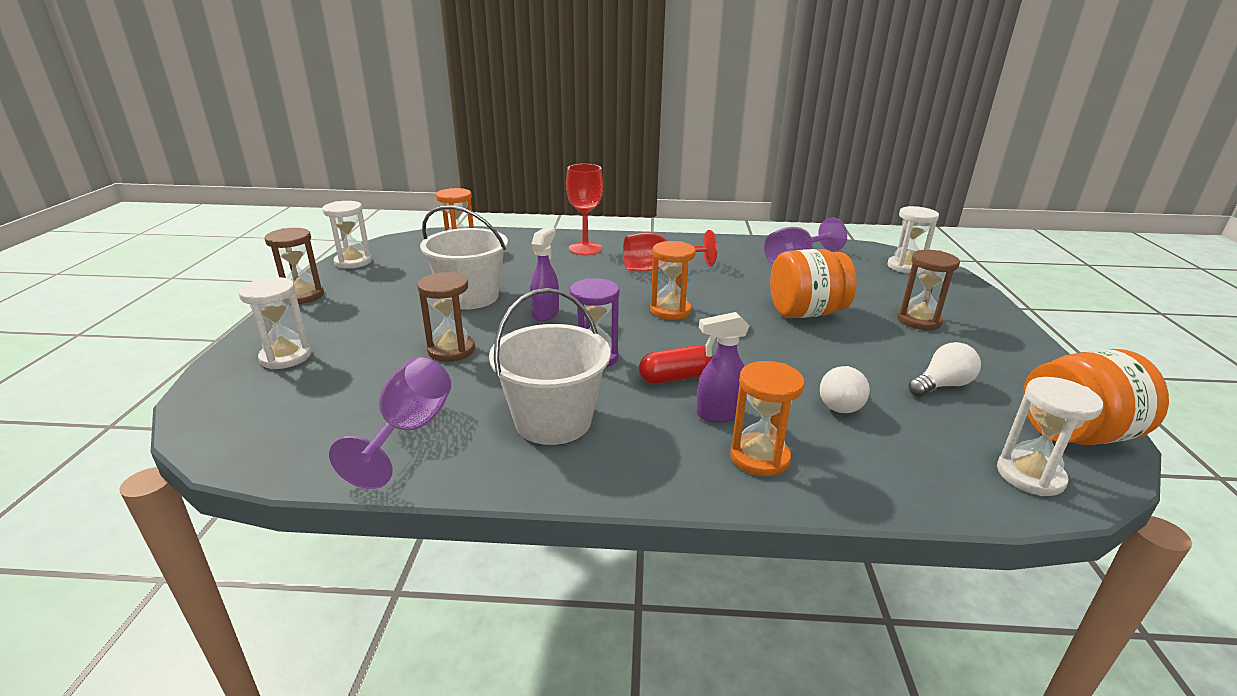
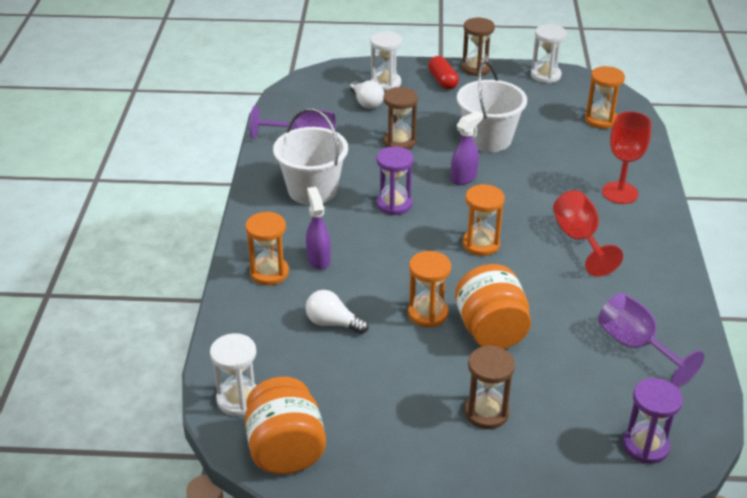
camera: 90 degrees right, 10 degrees up
purple spray bottle [530,227,559,322] -> purple spray bottle turned 60 degrees counterclockwise [451,111,483,185]
red capsule [639,345,713,384] -> red capsule moved to [428,56,459,90]
white hourglass [887,206,939,273] -> purple hourglass [623,378,683,464]
white light bulb [908,342,981,397] -> white light bulb moved to [350,80,384,109]
none -> orange hourglass [408,251,451,328]

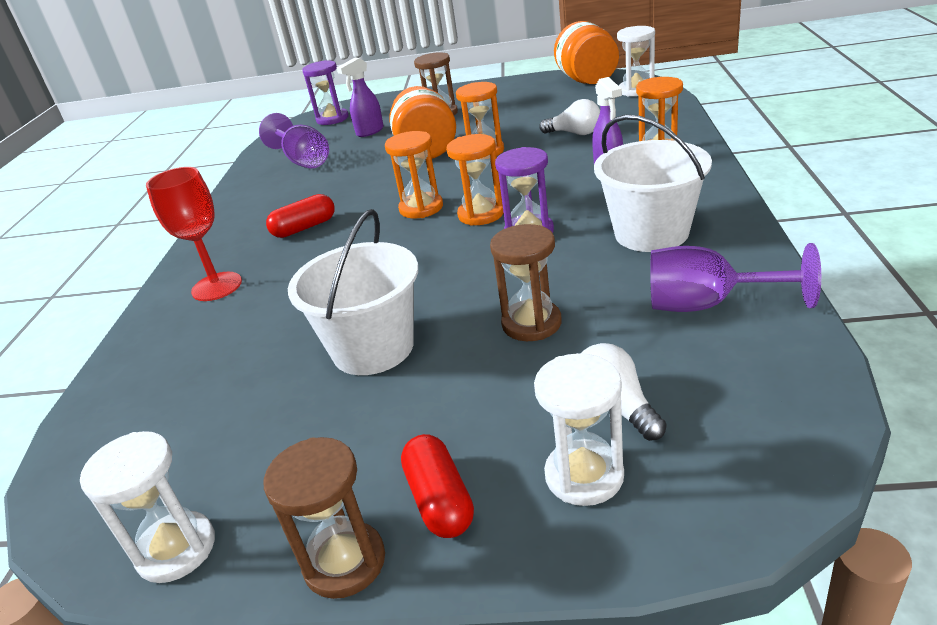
camera: 175 degrees left, 5 degrees down
purple spray bottle [451,111,483,185] -> purple spray bottle moved to [337,57,384,137]
red goblet [553,190,623,276] -> red capsule [266,194,334,238]
orange hourglass [585,66,625,129] -> orange hourglass moved to [446,134,504,226]

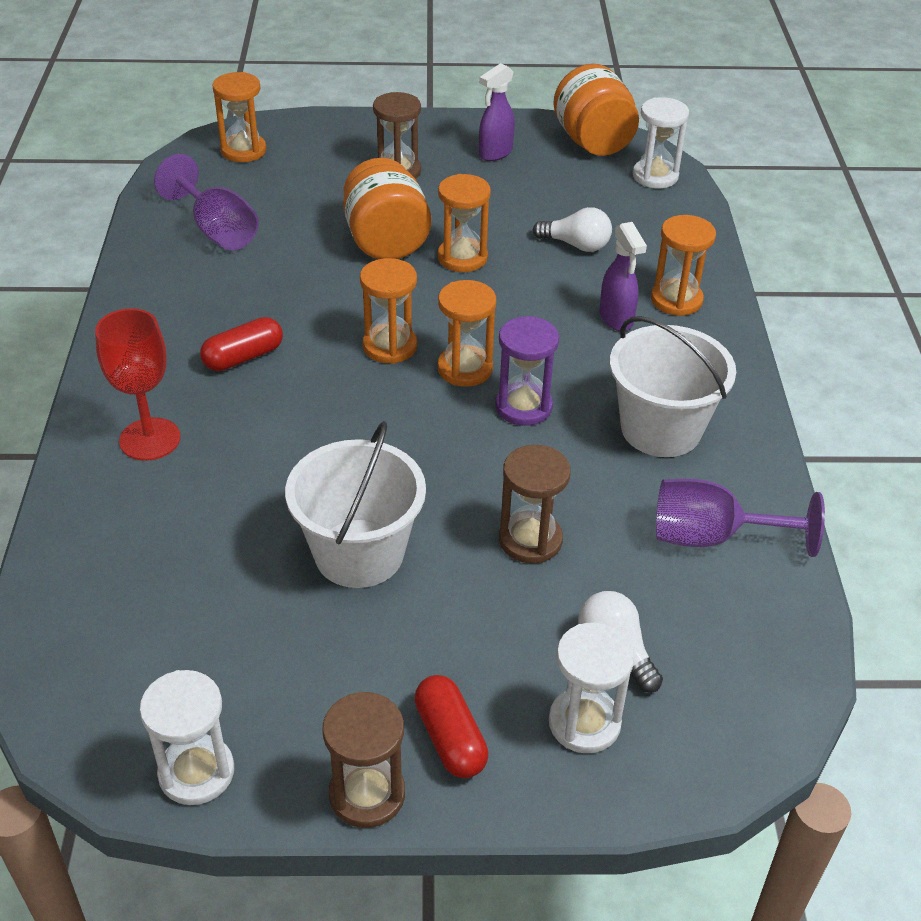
camera: 10 degrees left, 10 degrees up
purple hourglass [302,60,349,125] -> orange hourglass [212,72,266,162]
purple spray bottle [337,57,384,137] -> purple spray bottle moved to [479,63,515,161]

